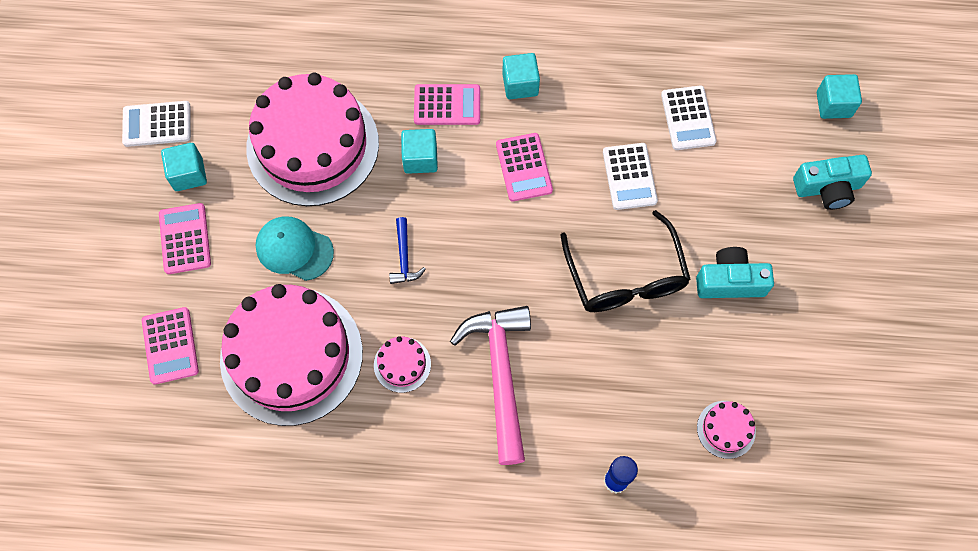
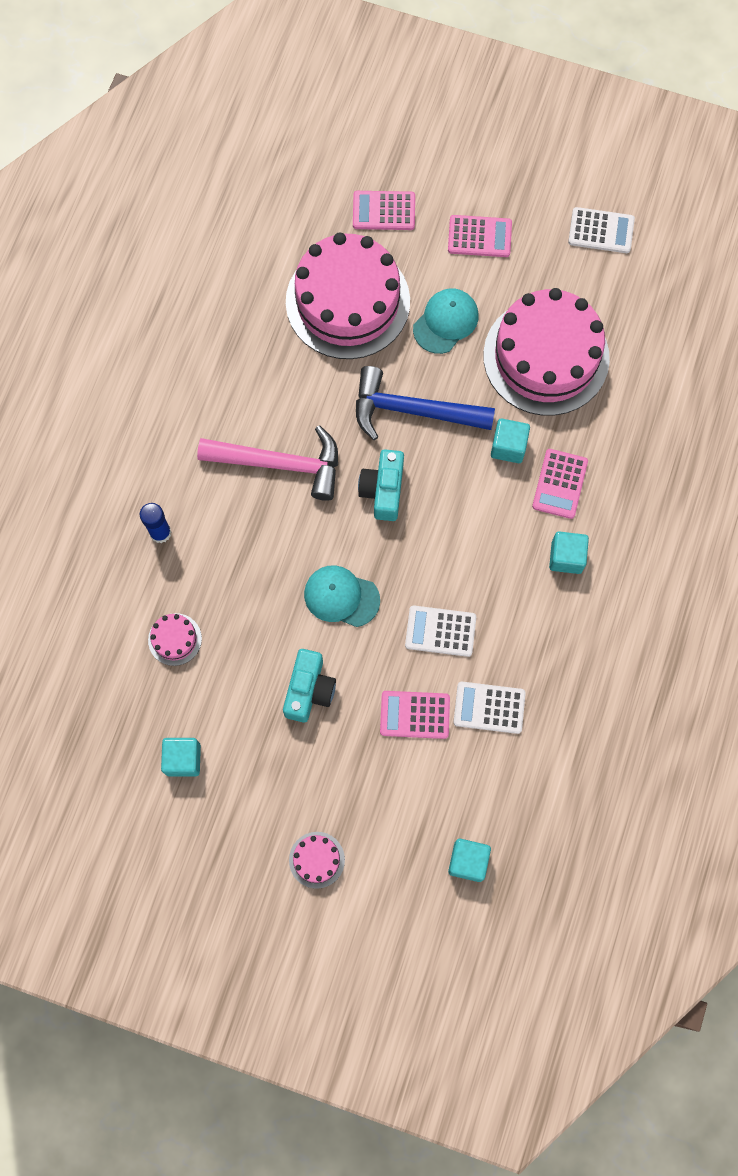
camera: 105 degrees right, 5 degrees up
white calculator [122,101,191,147] -> white calculator turned 90 degrees clockwise [568,207,635,253]
turquoise cube [161,143,207,191] -> turquoise cube moved to [161,738,201,777]
pink cake [374,336,431,393] -> pink cake moved to [289,832,345,889]
blue hammer [389,217,426,284] -> blue hammer [356,366,495,440], size x2.19
pink calculator [496,133,553,201] -> pink calculator moved to [380,691,450,739]
black glasses [560,210,691,312] -> turquoise cap [304,565,380,627]
turquoise camera [793,155,872,210] -> turquoise camera moved to [358,449,404,521]

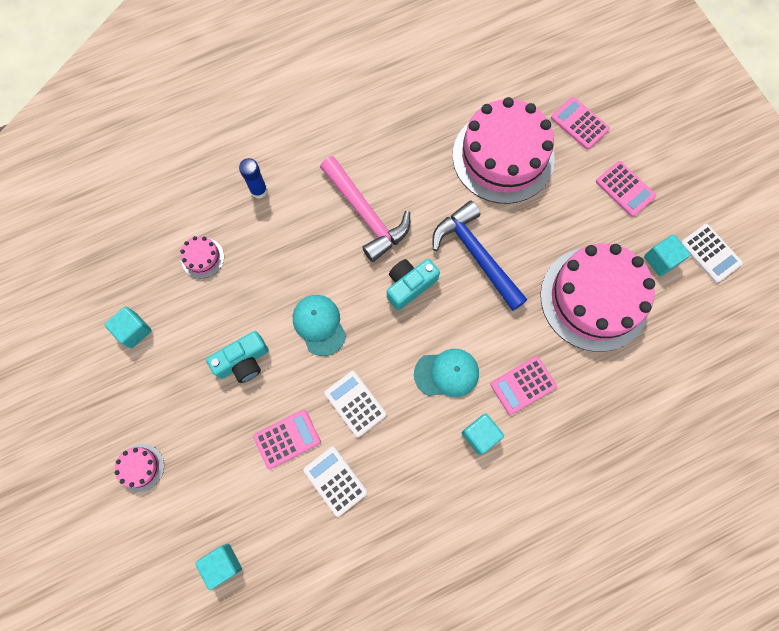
camera: 45 degrees right, 0 degrees up
pink calculator [380,691,450,739] -> pink calculator turned 105 degrees clockwise [253,409,321,469]
turquoise cap [413,288,478,354] -> turquoise cap moved to [414,349,479,397]
turquoise cube [491,419,530,463] -> turquoise cube moved to [644,235,690,276]

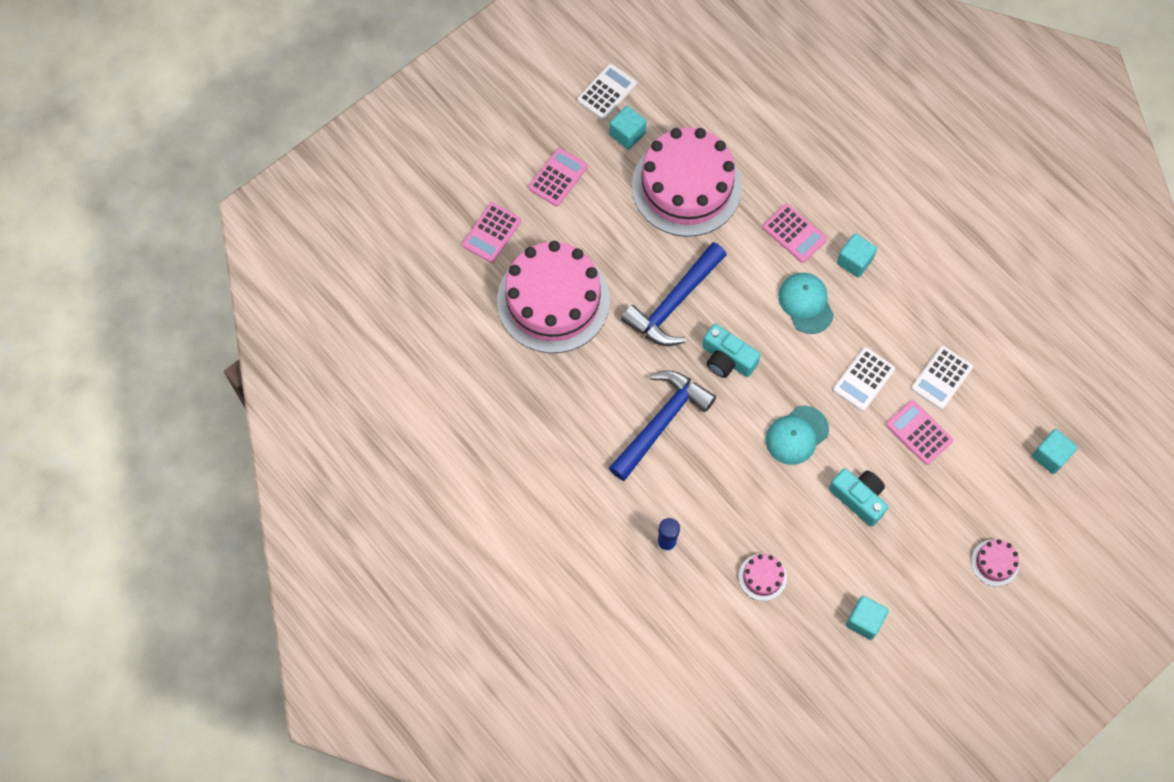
camera: 105 degrees left, 5 degrees down
pink hammer [320,156,410,262] -> blue hammer [609,371,716,481]

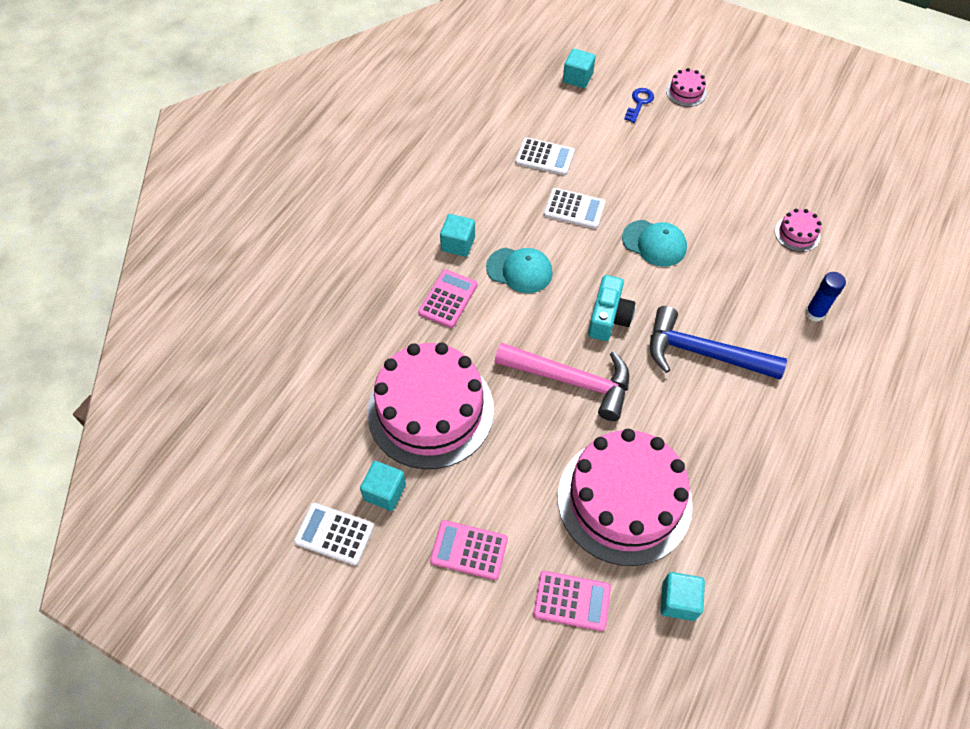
camera: 110 degrees left, 10 degrees down
blue hammer [621,242,727,346] -> pink hammer [494,342,630,421]
turquoise cap [778,273,834,334] -> turquoise cap turned 120 degrees counterclockwise [486,248,553,293]
turquoise camera [829,468,888,527] -> none
turquoise cube [846,596,889,640] -> turquoise cube moved to [660,572,705,621]
pink calculator [886,400,953,465] -> none
none -> blue key [624,88,654,123]

